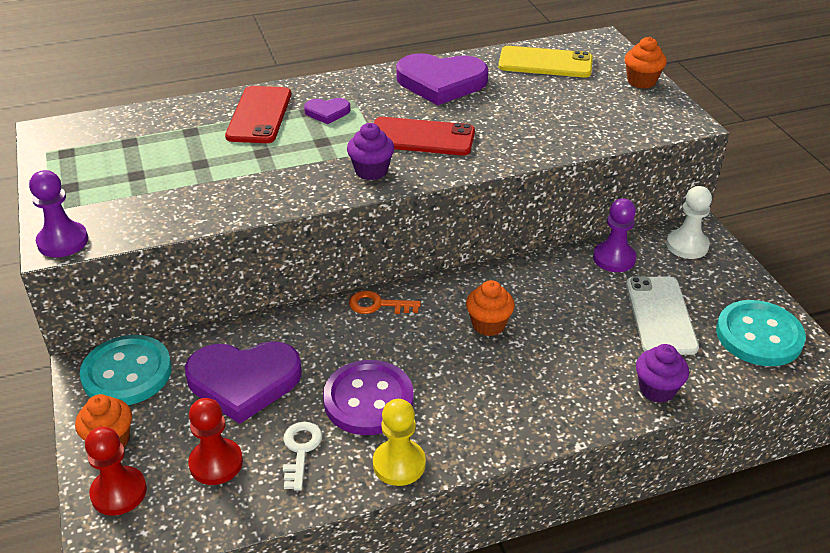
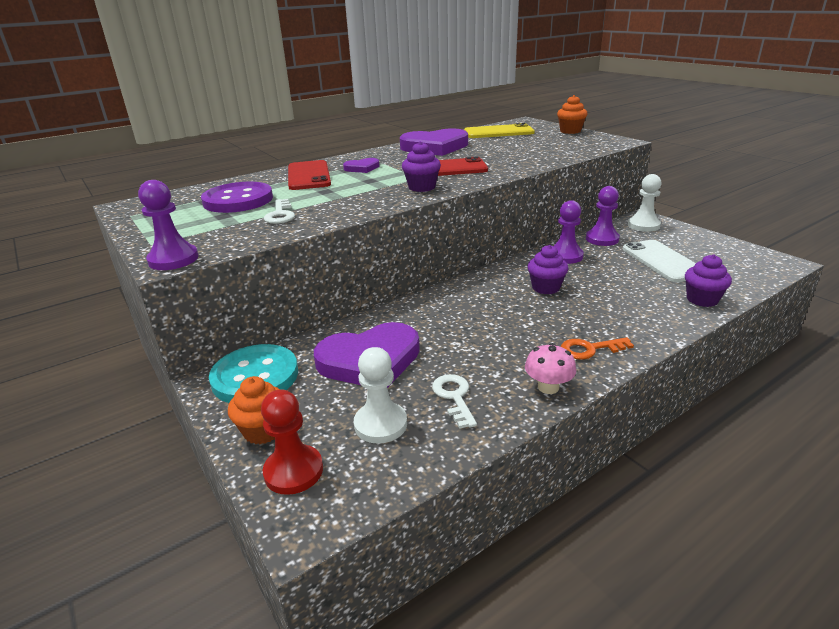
camera: 15 degrees left, 10 degrees down
red pawn [188,398,243,485] -> white pawn [354,347,407,444]
purple button [323,360,413,435] -> purple button moved to [201,182,273,213]
orange key [349,290,421,314] -> orange key moved to [561,337,634,360]
yellow pawn [373,399,426,486] -> pink mushroom [525,343,576,394]
orange cupcake [466,280,515,336] -> purple cupcake [527,245,569,294]
turquoise button [716,300,806,366] -> none
none -> white key [264,199,295,224]
none -> purple pawn [554,200,584,264]

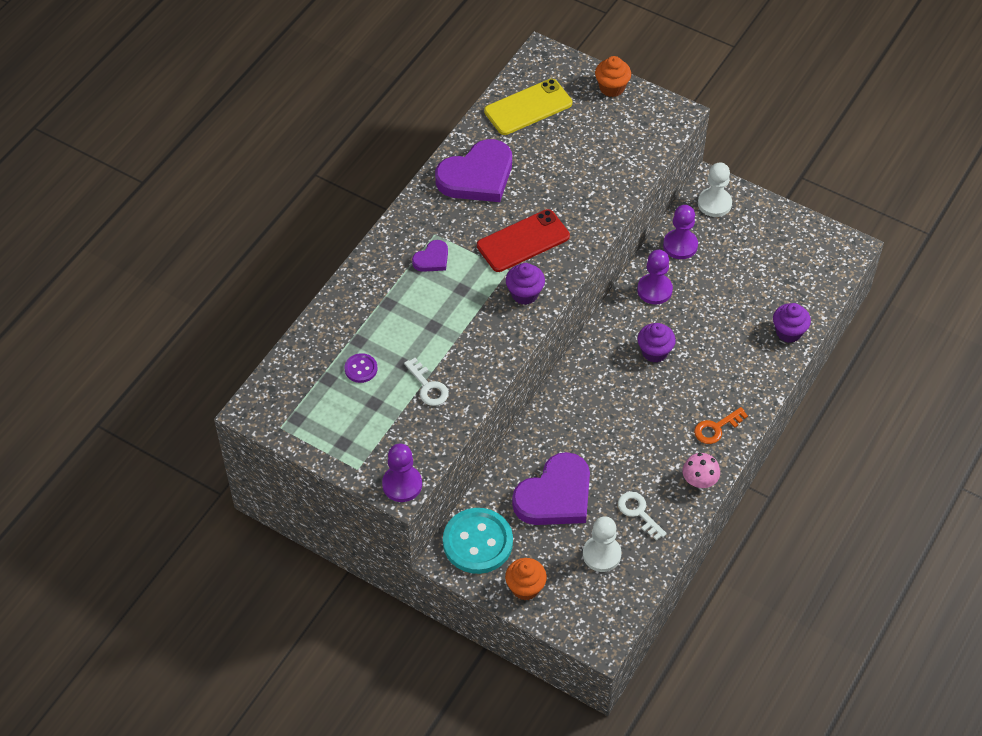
camera: 25 degrees left, 25 degrees up
purple button [201,182,273,213] -> purple button [345,353,377,383], size x0.47
red pawn [261,389,323,495] -> none
red phone [288,160,331,190] -> none
white phone [623,240,696,282] -> none

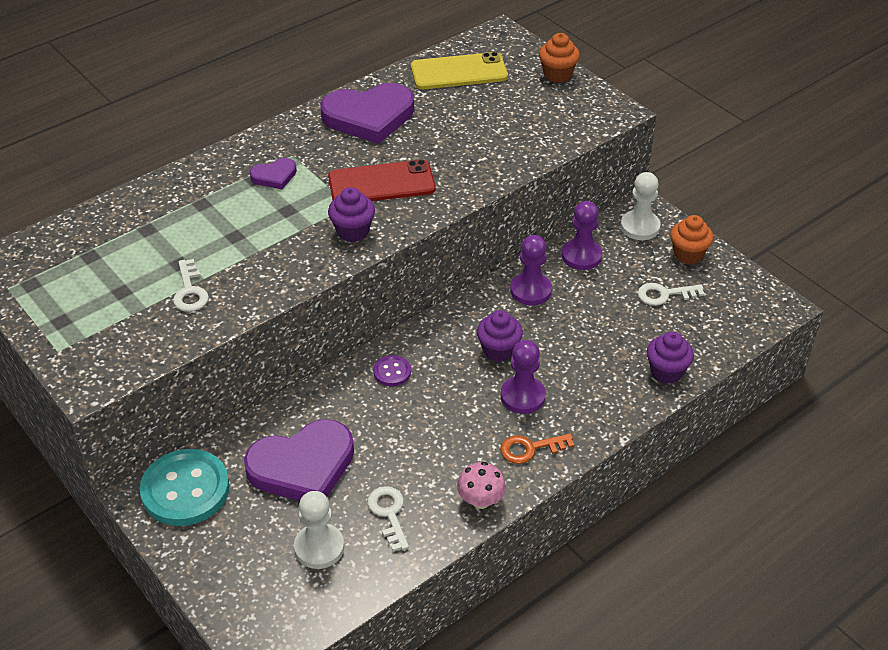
camera: 20 degrees right, 10 degrees down
purple button [345,353,377,383] -> purple button moved to [373,355,411,386]
purple pawn [382,444,422,502] -> purple pawn moved to [501,340,546,414]
orange cupcake [505,558,547,600] -> orange cupcake moved to [670,215,713,264]
none -> white key [638,283,704,306]

